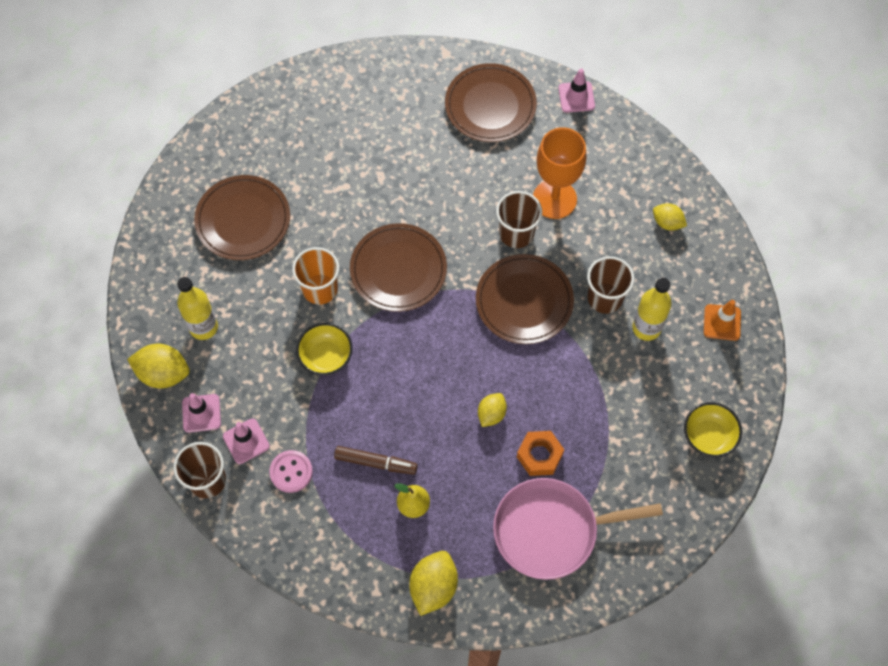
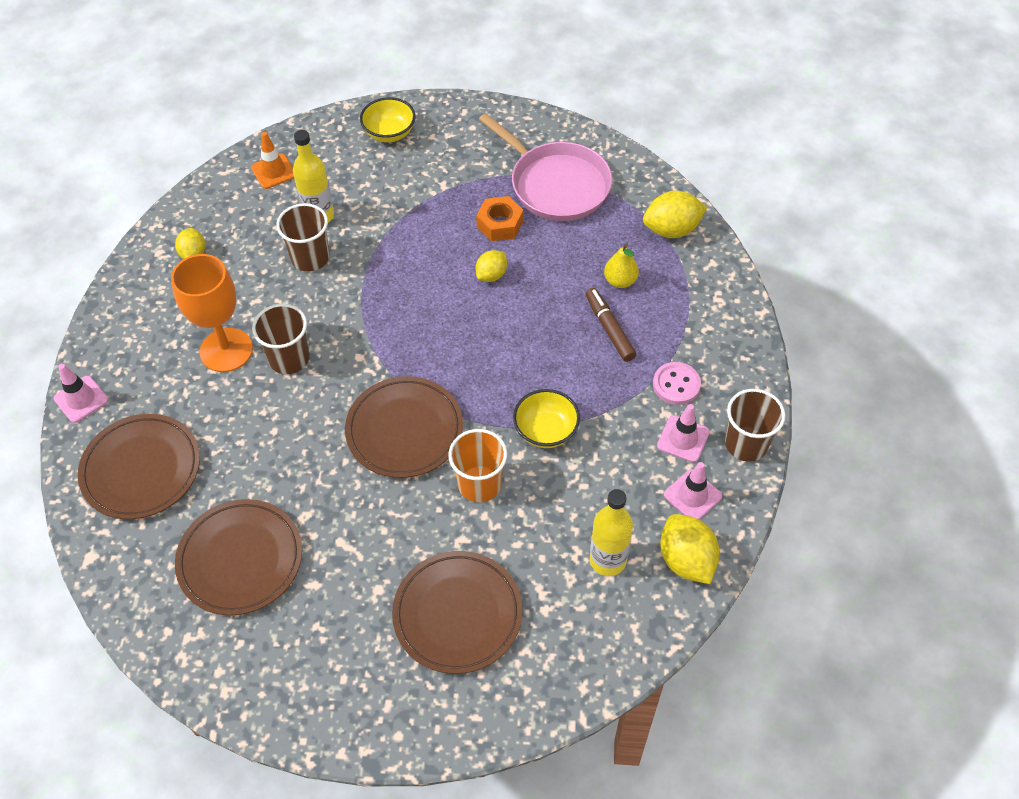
camera: 125 degrees left, 10 degrees down
brown plate [476,254,574,344] -> brown plate moved to [175,499,302,616]
yellow lemon [478,393,507,427] -> yellow lemon turned 45 degrees counterclockwise [475,250,507,282]

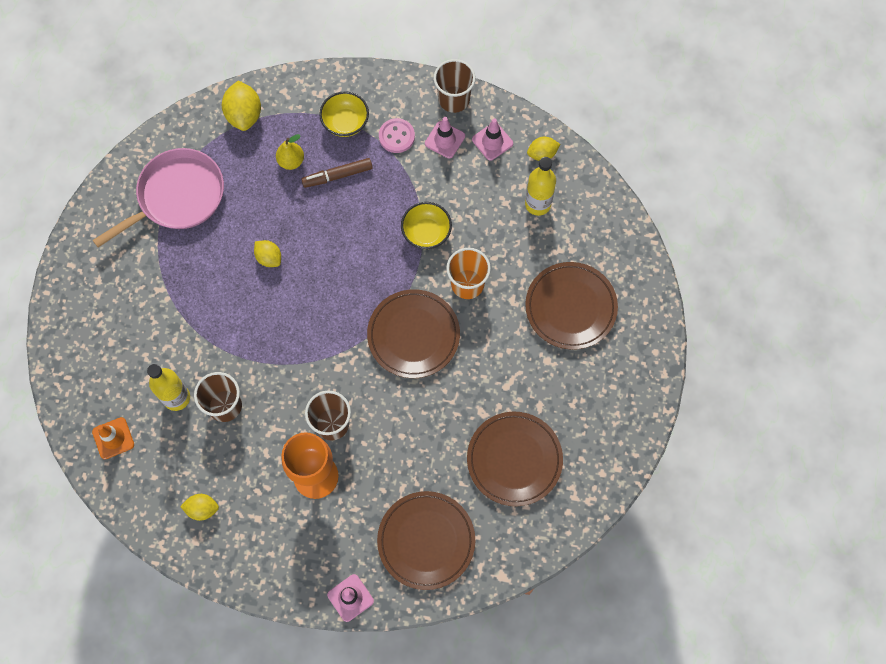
camera: 85 degrees left, 15 degrees up
yellow bowl [360,97,416,142] -> yellow bowl moved to [319,91,369,137]
orange nut [476,196,524,241] -> none
yellow lemon [660,514,720,584] -> yellow lemon [527,137,560,161], size x0.62

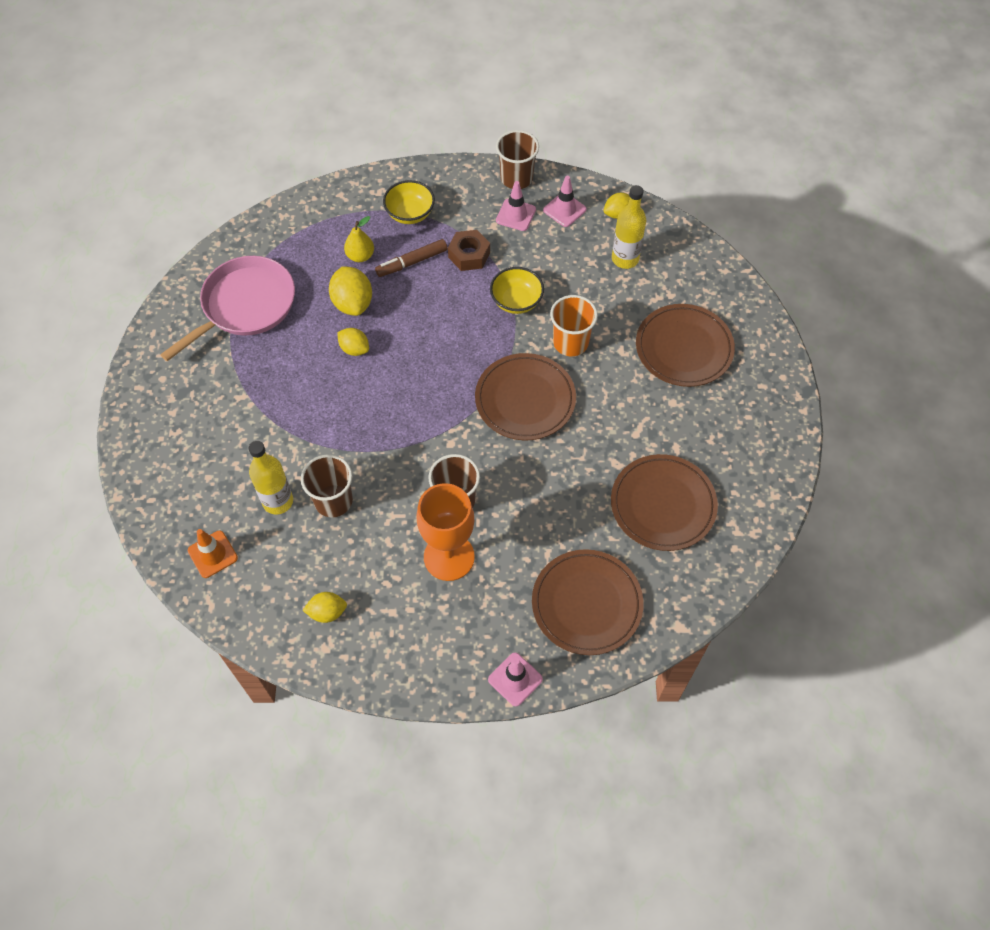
camera: 10 degrees left, 10 degrees down
yellow lemon [222,80,261,131] -> yellow lemon moved to [329,266,372,316]
pink button [379,118,415,153] -> none
none -> brown nut [448,230,490,271]

